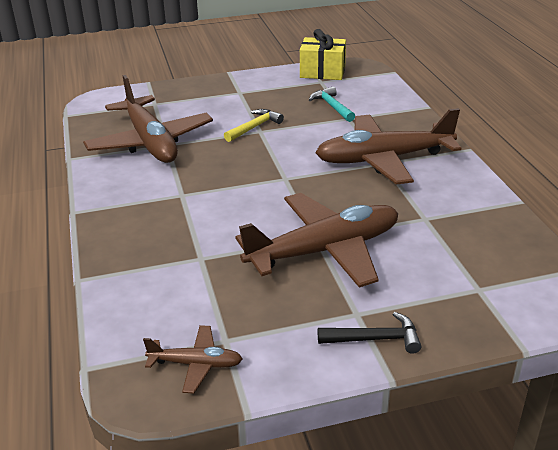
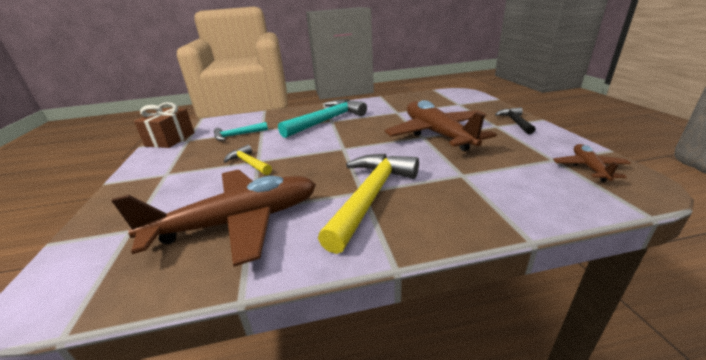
camera: 85 degrees left, 5 degrees down
yellow gift [300,29,346,80] -> brown gift [134,102,194,148]
brown plane [315,108,461,185] -> turquoise hammer [278,99,367,138]
none -> yellow hammer [318,154,419,254]

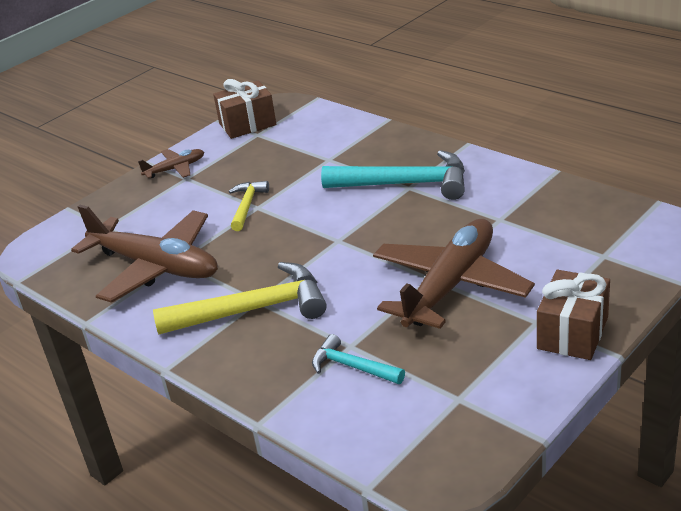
camera: 55 degrees right, 5 degrees up
turquoise hammer [214,122,268,141] -> turquoise hammer moved to [312,334,405,384]
black hammer [495,107,536,134] -> brown gift [537,270,610,360]
brown plane [553,144,631,182] -> brown plane moved to [138,149,204,178]

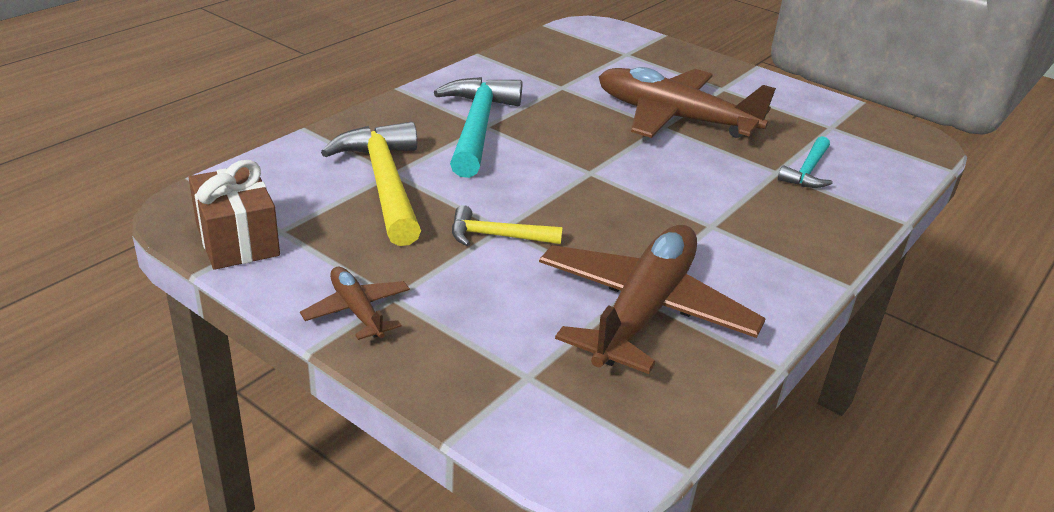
camera: 100 degrees left, 0 degrees up
yellow hammer [153,262,327,335] -> yellow hammer moved to [321,122,421,246]
brown gift [537,270,610,360] -> none

